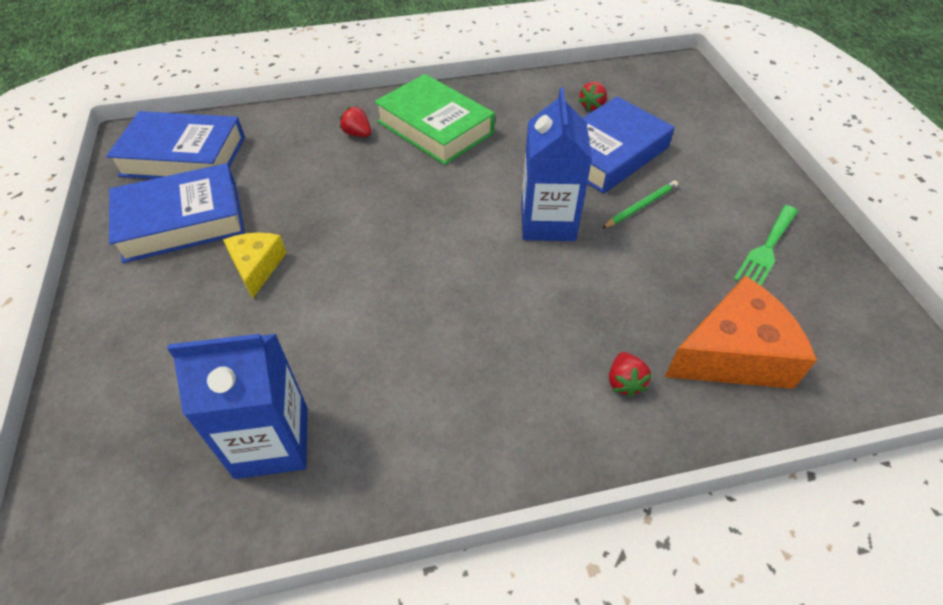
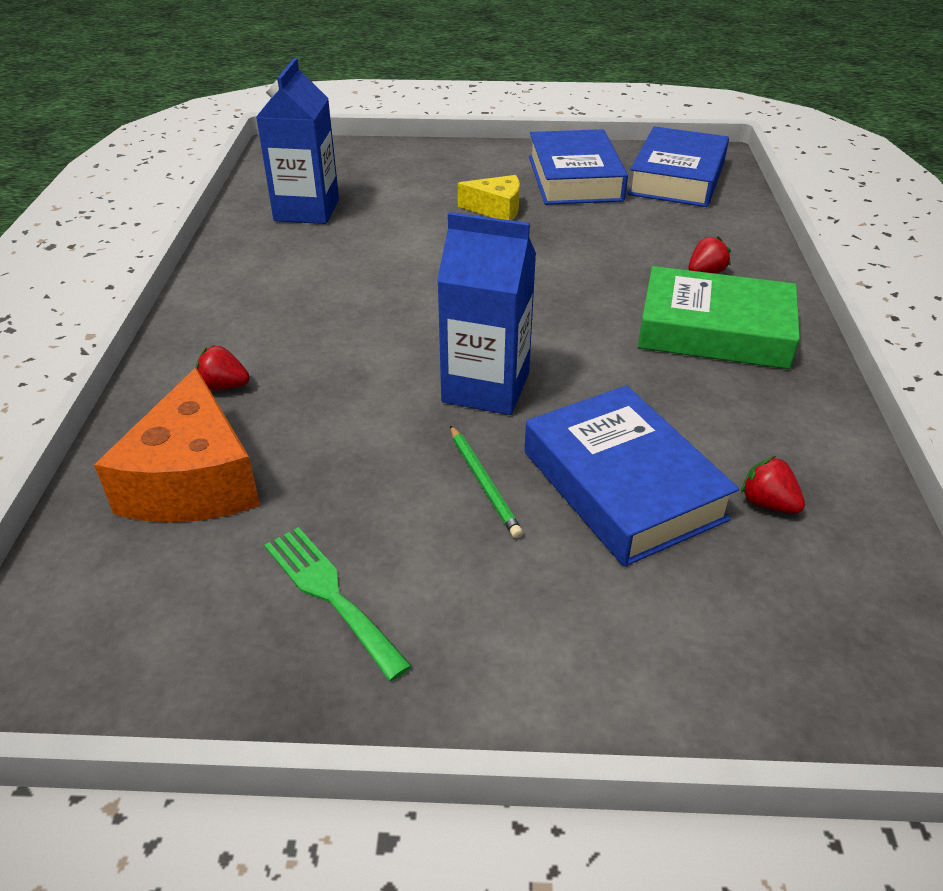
camera: 105 degrees right, 10 degrees down
green book [374,74,495,165] -> green book turned 45 degrees clockwise [638,266,800,369]

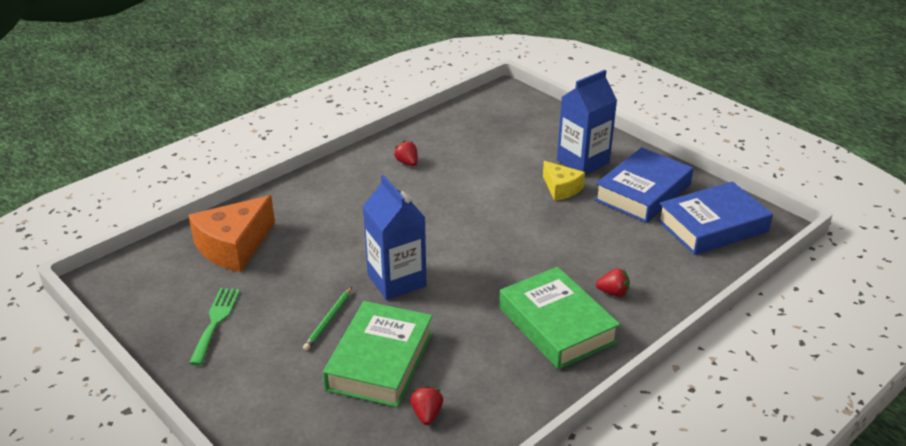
camera: 45 degrees right, 5 degrees down
red strawberry [195,345,250,390] -> red strawberry moved to [394,140,418,166]
blue carton [256,58,339,224] -> blue carton moved to [557,70,617,175]
blue book [524,385,739,567] -> green book [323,301,433,408]

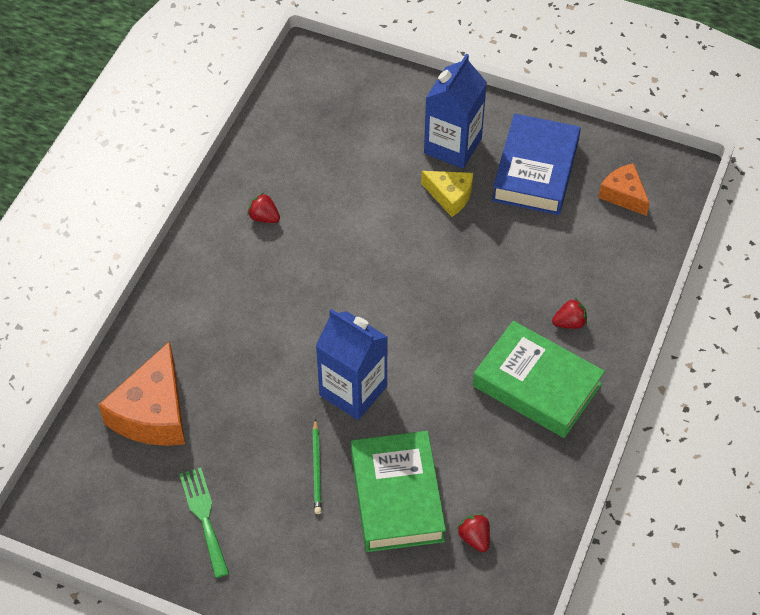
camera: 25 degrees left, 20 degrees up
blue book [657,181,773,255] -> orange cheese [598,163,650,216]

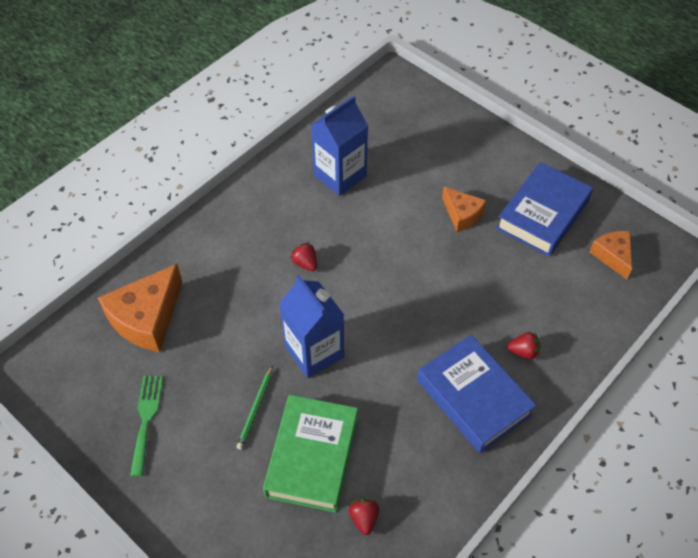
camera: 20 degrees right, 0 degrees up
red strawberry [247,193,280,223] -> red strawberry moved to [290,242,317,271]
yellow cheese [421,171,473,217] -> orange cheese [442,187,487,232]
blue carton [424,54,487,169] -> blue carton moved to [311,96,368,196]
green book [473,321,605,438] -> blue book [417,335,537,453]

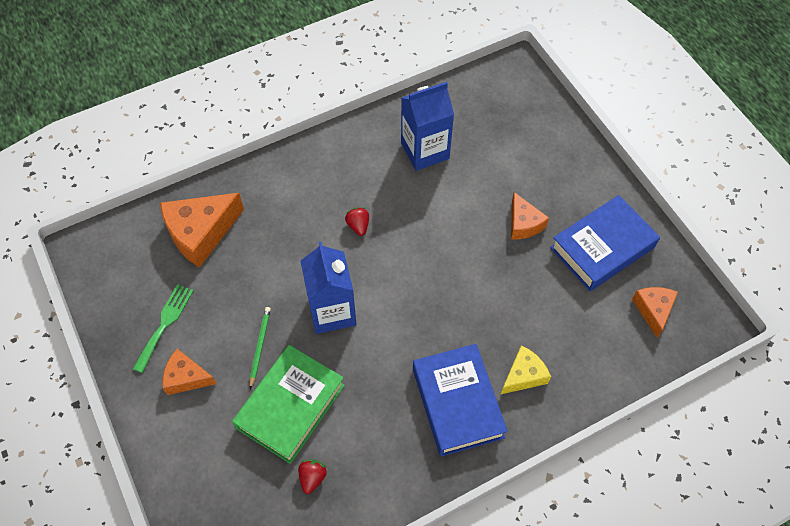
camera: 20 degrees right, 5 degrees up
green pencil [237,365,273,449] -> green pencil turned 150 degrees clockwise [250,307,271,389]
red strawberry [508,332,541,359] -> yellow cheese [501,345,551,394]
none -> orange cheese [162,349,216,395]

